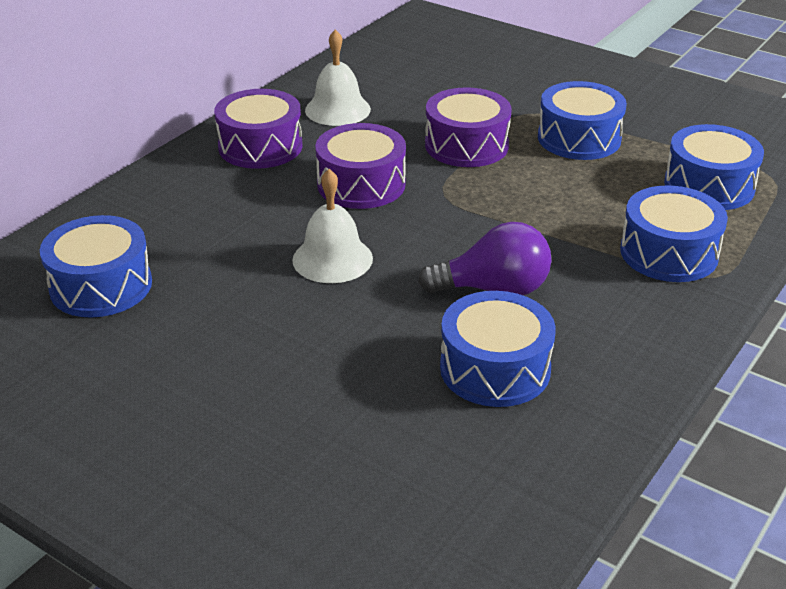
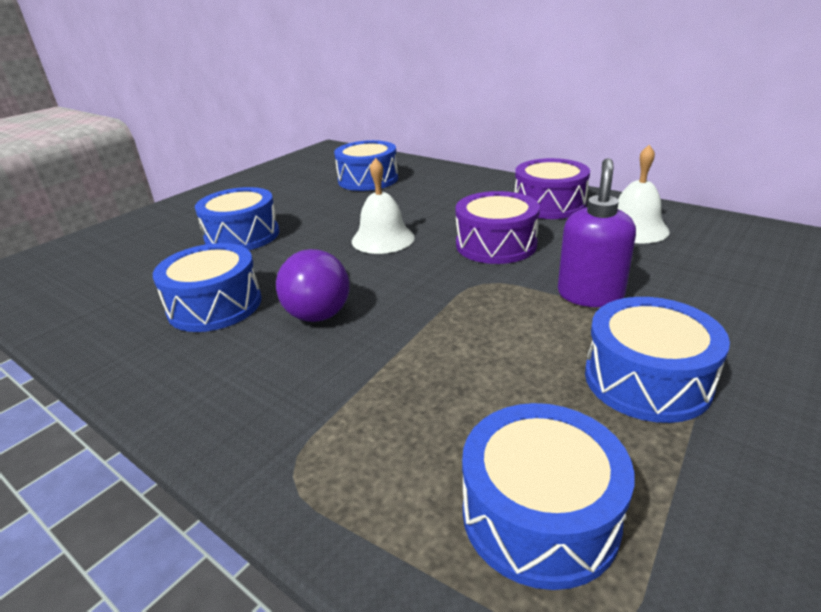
camera: 95 degrees right, 5 degrees down
purple drum [425,87,511,167] -> purple soap dispenser [558,158,636,307]
blue drum [620,185,728,282] -> blue drum moved to [195,187,279,250]

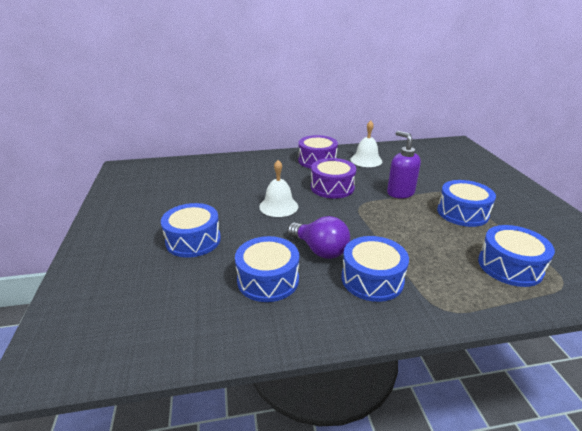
camera: 50 degrees left, 0 degrees up
blue drum [334,140,398,191] -> blue drum moved to [342,236,409,302]

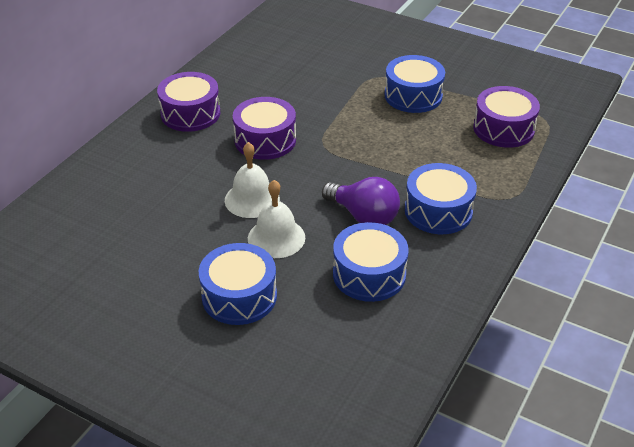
camera: 50 degrees left, 10 degrees up
purple light bulb [288,216,350,259] -> purple light bulb turned 45 degrees clockwise [322,177,400,225]
white bell [350,121,382,167] -> white bell moved to [248,180,305,258]
purple soap dispenser [387,131,421,199] -> none
blue drum [478,225,555,287] -> purple drum [473,86,540,148]

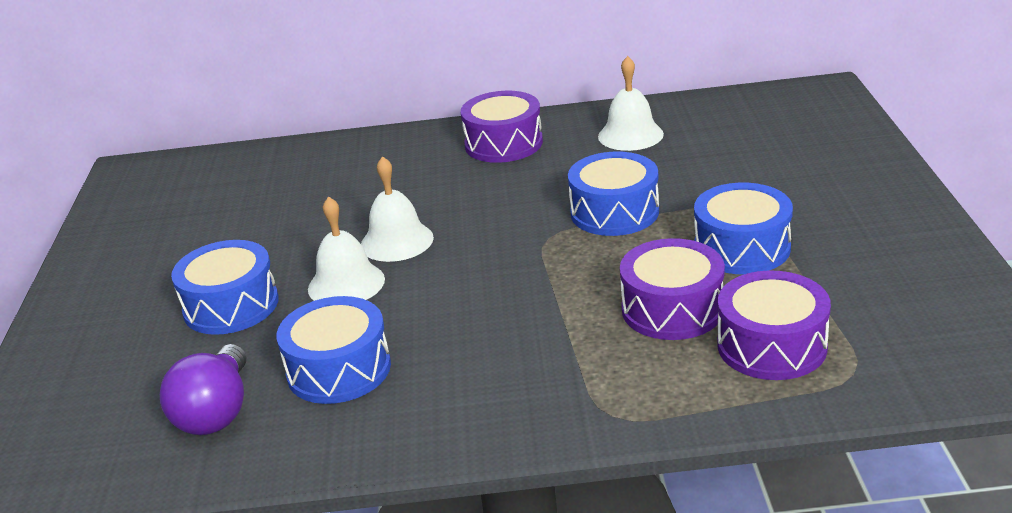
camera: 60 degrees right, 10 degrees down
purple drum [233,97,296,160] -> purple drum moved to [620,238,725,340]
purple light bulb [322,177,400,225] -> purple light bulb moved to [160,344,246,435]
blue drum [405,163,477,234] -> blue drum moved to [568,152,659,236]
none -> white bell [598,56,664,151]

